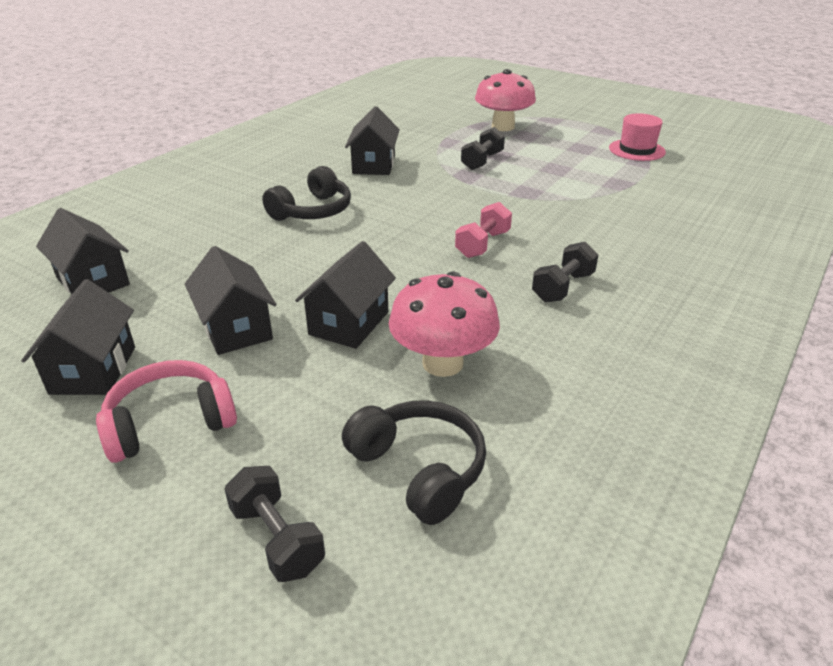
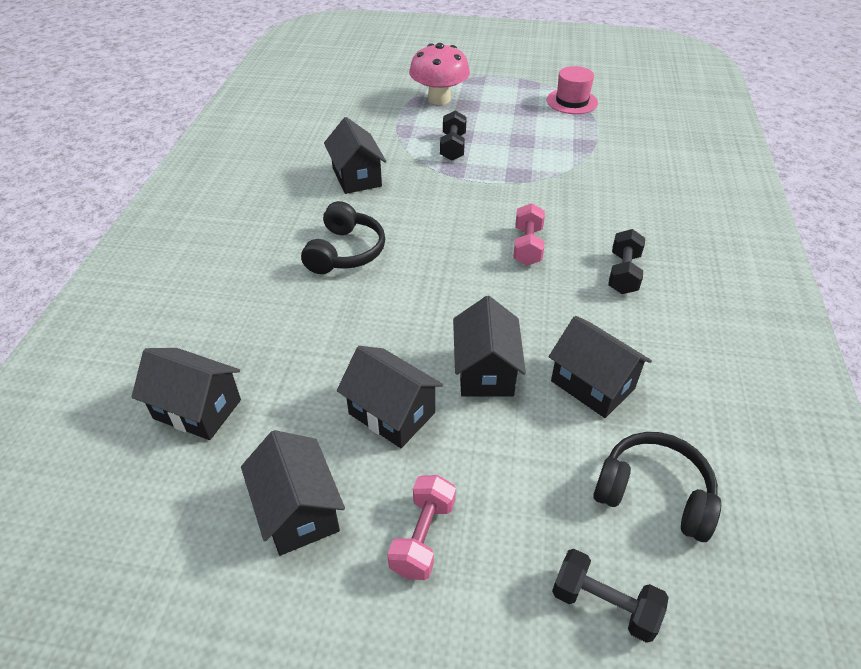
camera: 25 degrees left, 10 degrees up
pink headphones [96,360,237,463] -> pink dumbbell [387,475,456,580]
pink mushroom [389,271,500,377] -> black house [549,316,652,418]

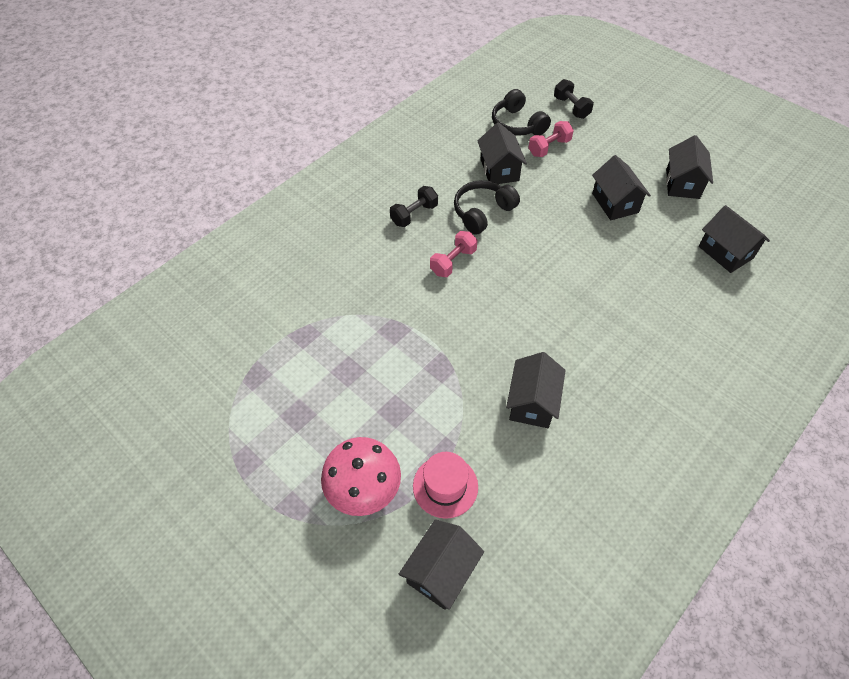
camera: 145 degrees left, 10 degrees up
black headphones [301,201,385,274] -> black headphones moved to [454,180,520,235]
pink dumbbell [387,475,456,580] -> pink dumbbell moved to [528,121,574,157]
black dumbbell [440,110,467,161] -> none
black house [453,296,526,397] -> black house moved to [399,519,484,610]
pink hat [547,66,598,114] -> pink hat moved to [413,452,478,519]

